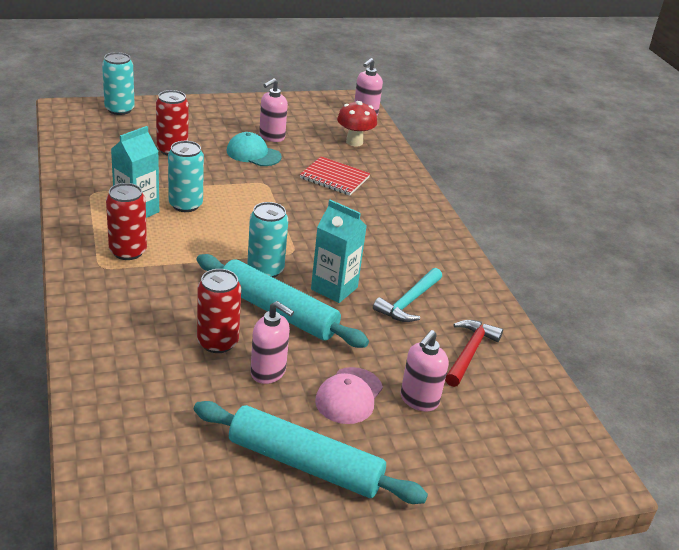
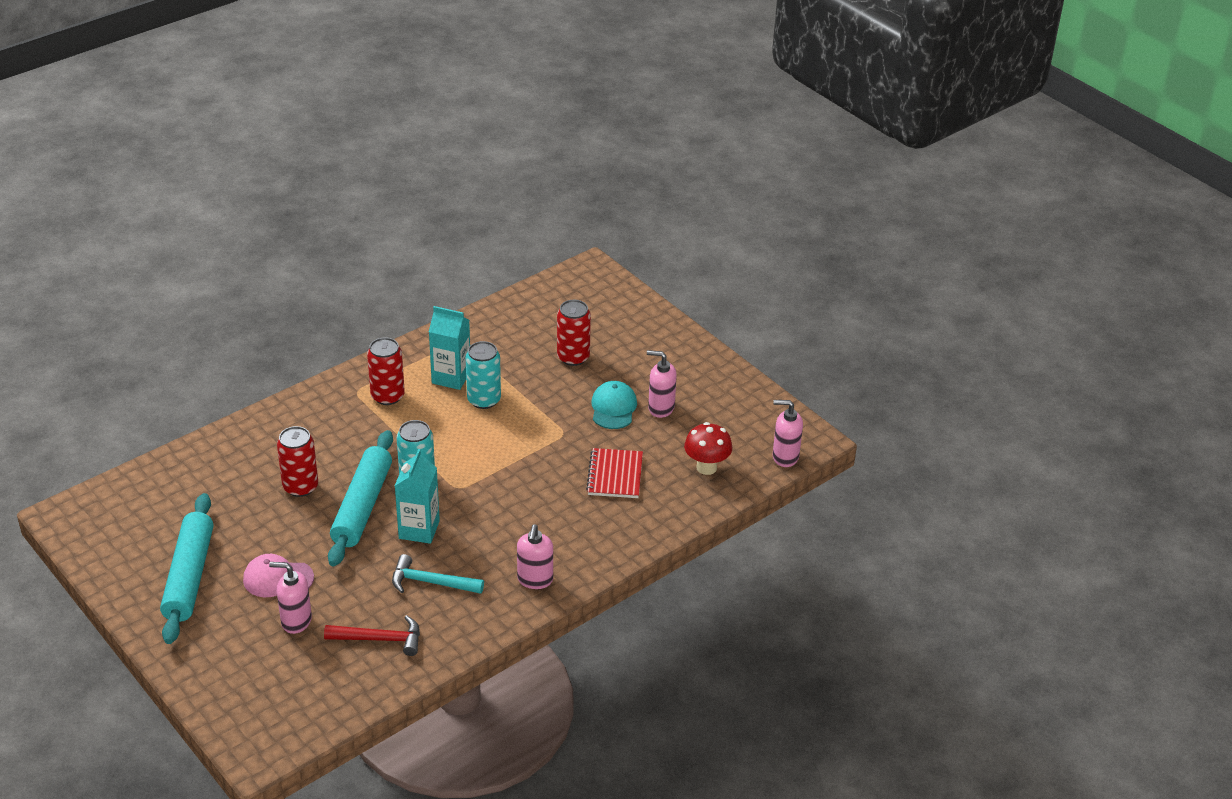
camera: 70 degrees right, 5 degrees up
turquoise can [102,52,135,115] -> none
pink soap dispenser [250,301,294,384] -> pink soap dispenser moved to [517,524,553,589]

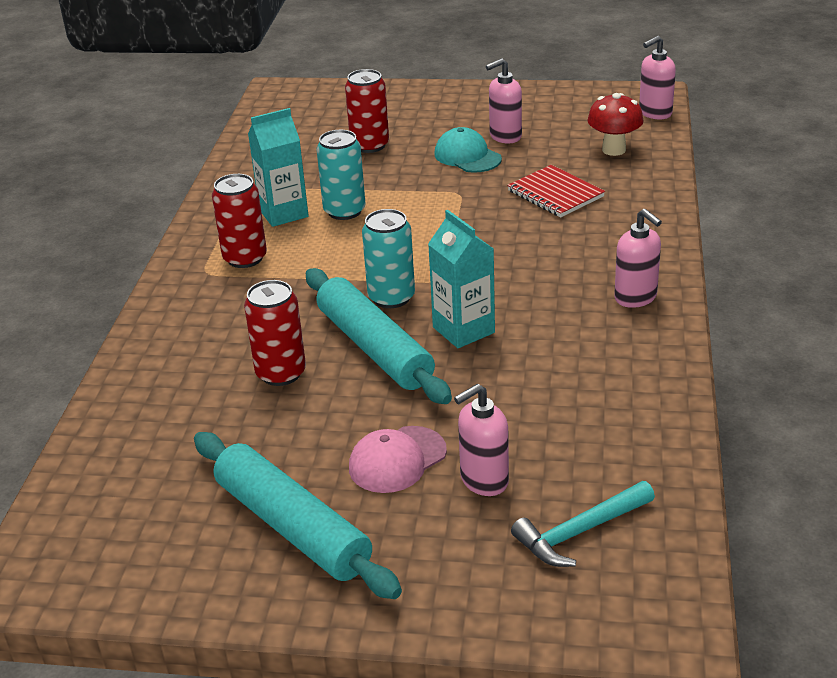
camera: 40 degrees left, 5 degrees down
red hammer [324,615,420,656] -> none
turquoise hammer [392,554,484,594] -> turquoise hammer moved to [511,481,655,567]

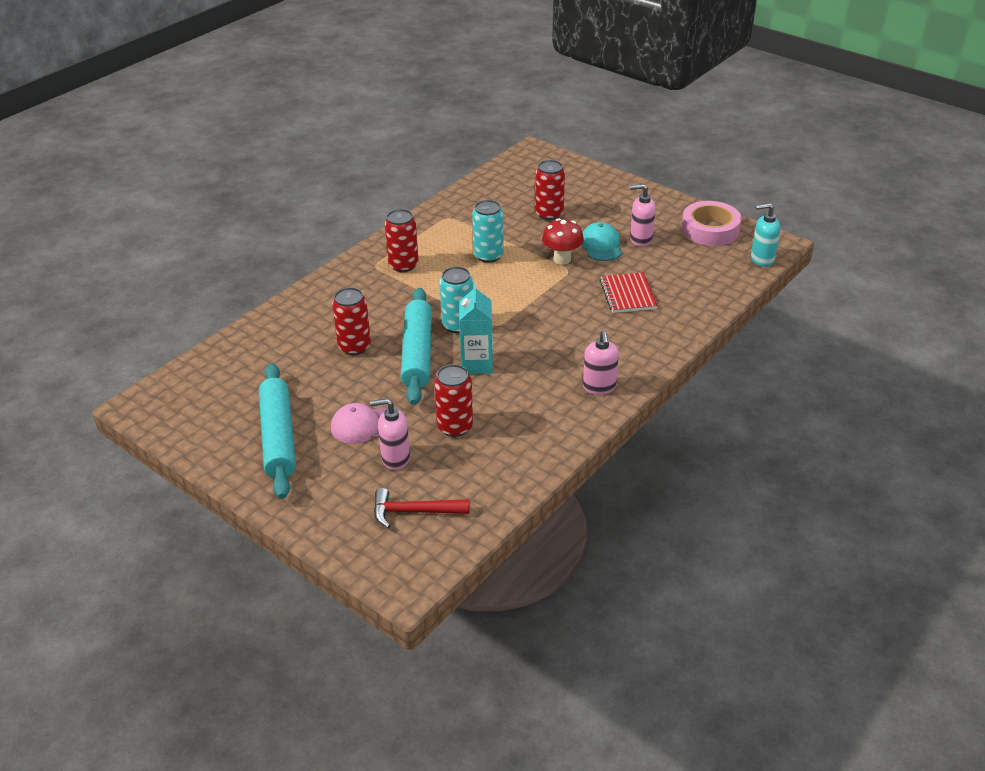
camera: 30 degrees right, 5 degrees up
turquoise carton [248,108,309,227] -> none
turquoise hammer [511,481,655,567] -> red hammer [374,488,469,528]
red mushroom [587,93,644,156] -> red mushroom moved to [542,218,584,265]
pink soap dispenser [639,36,676,119] -> turquoise soap dispenser [751,203,781,267]
none -> red can [434,364,473,437]
none -> pink tape [681,201,742,246]

